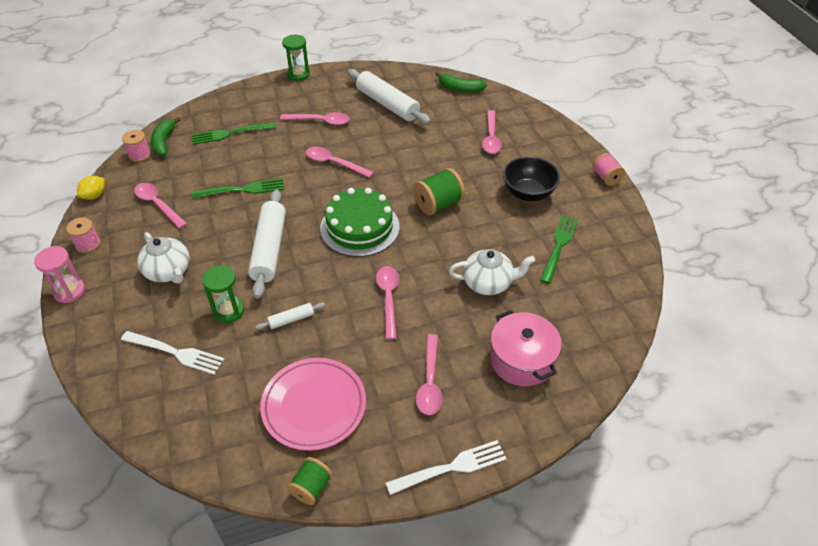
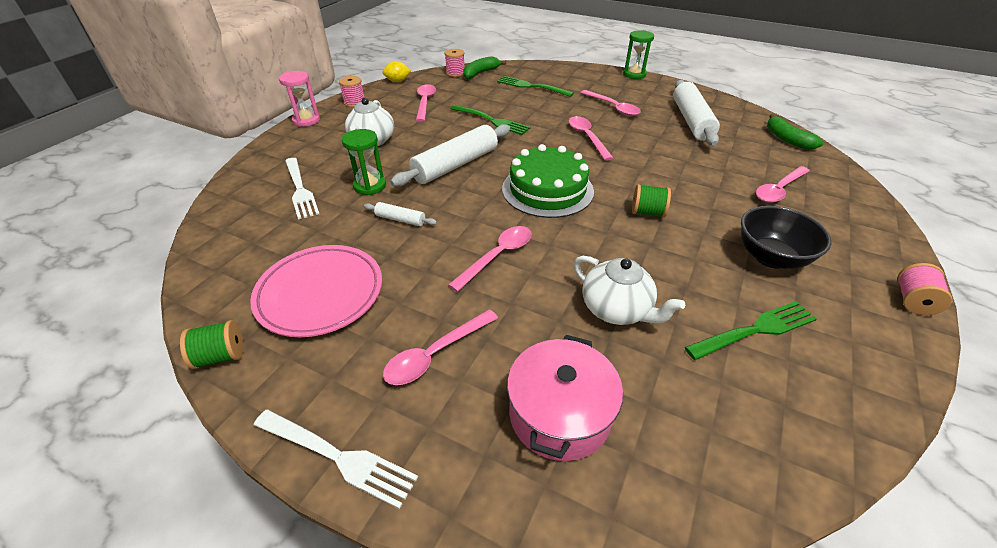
camera: 45 degrees right, 5 degrees down
green spool [413,168,465,215] -> green spool [632,184,671,218], size x0.65

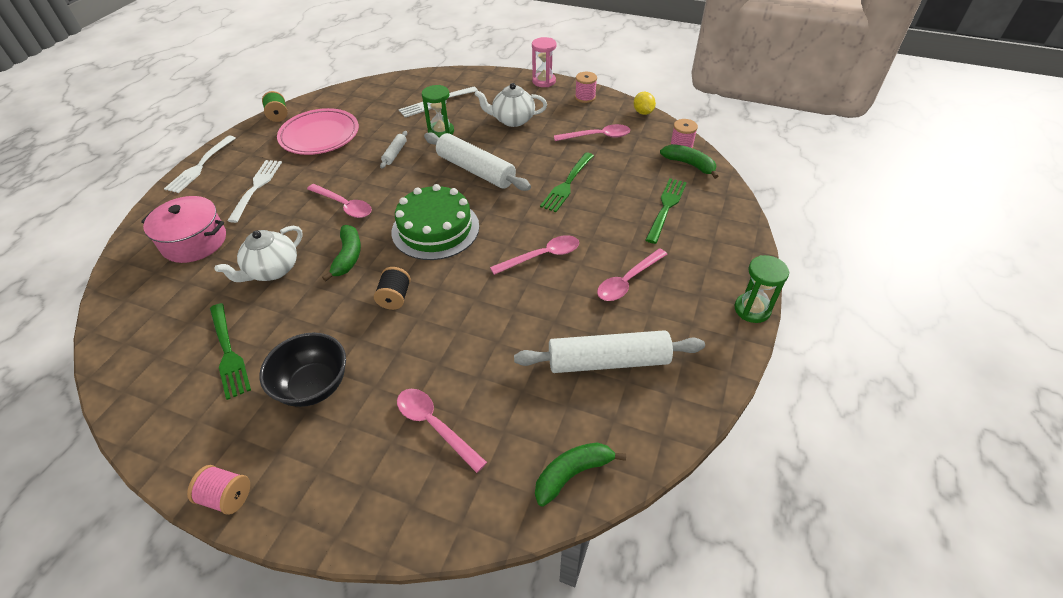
camera: 85 degrees right, 5 degrees up
pink spoon [383,309,498,385] -> white fork [227,160,282,223]
green spool [632,184,671,218] -> black spool [374,267,411,310]
none -> green banana [322,225,361,281]

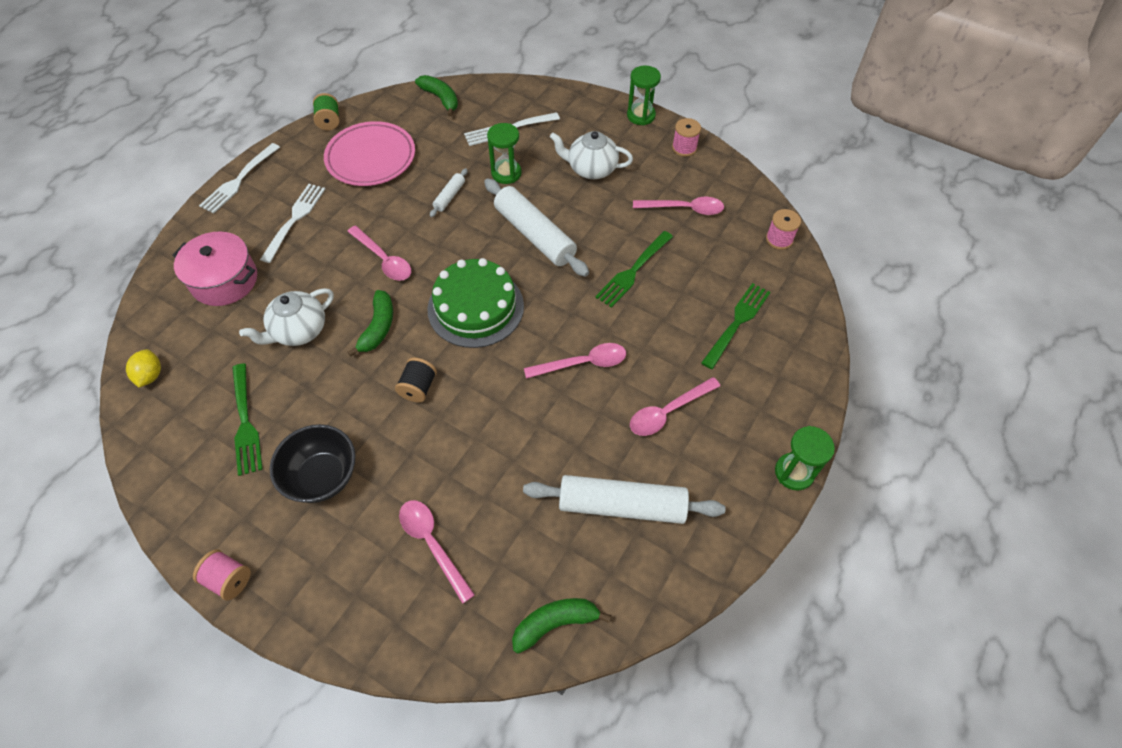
camera: 10 degrees right, 10 degrees up
pink hourglass [532,37,556,87] -> green hourglass [627,66,661,125]
yellow lemon [634,92,656,115] -> yellow lemon moved to [126,349,161,388]
green banana [660,144,718,179] -> green banana moved to [415,75,458,117]

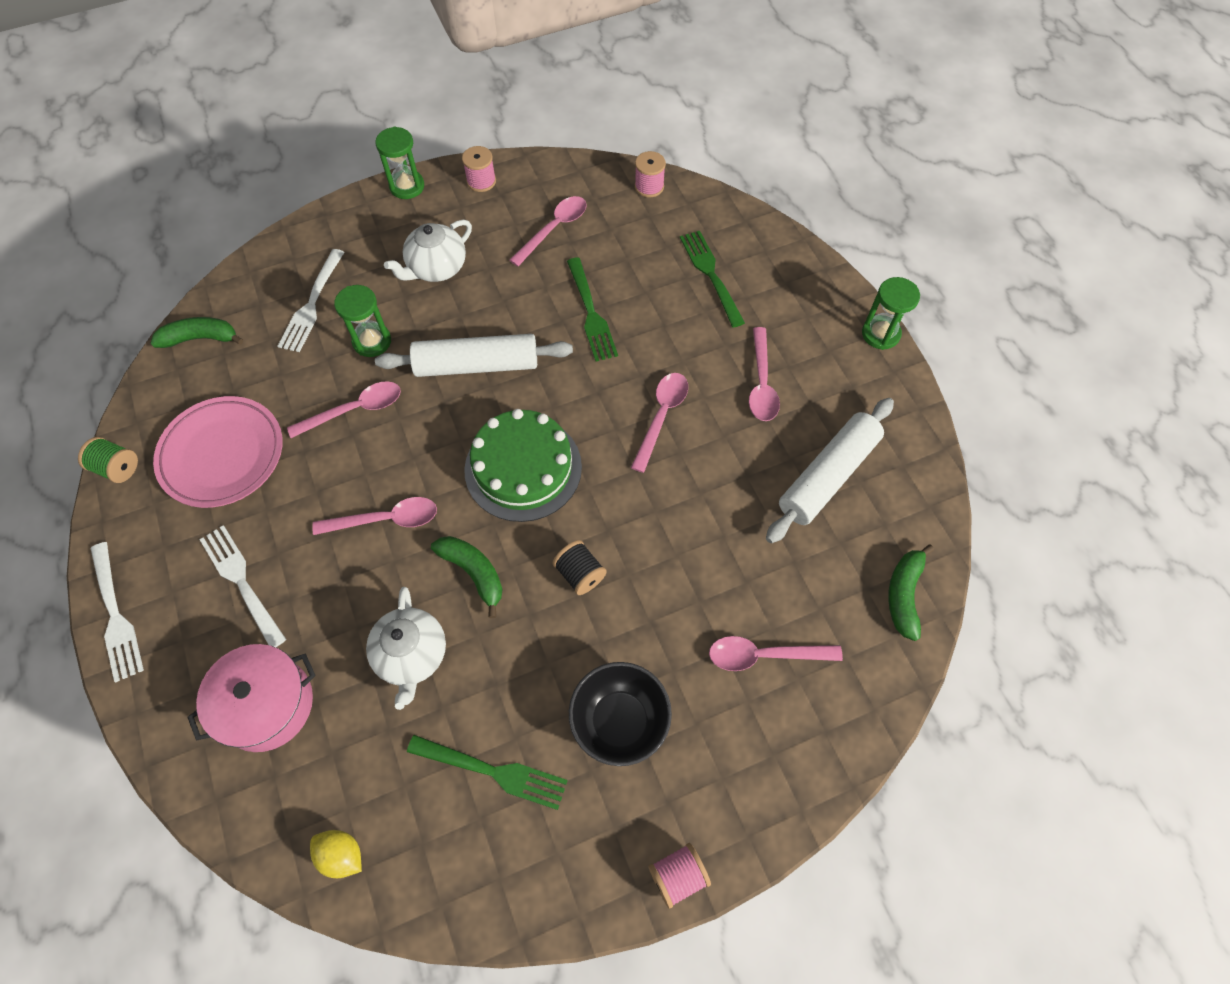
camera: 55 degrees left, 5 degrees up
white rolling pin [430,168,467,217] -> pink spoon [287,381,401,438]

